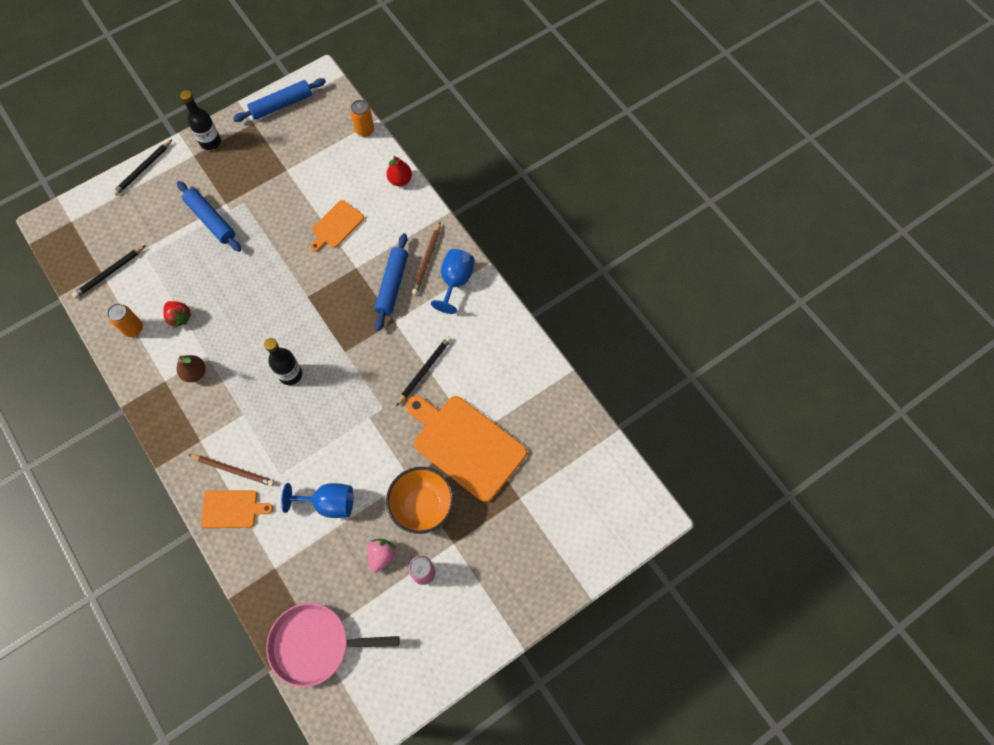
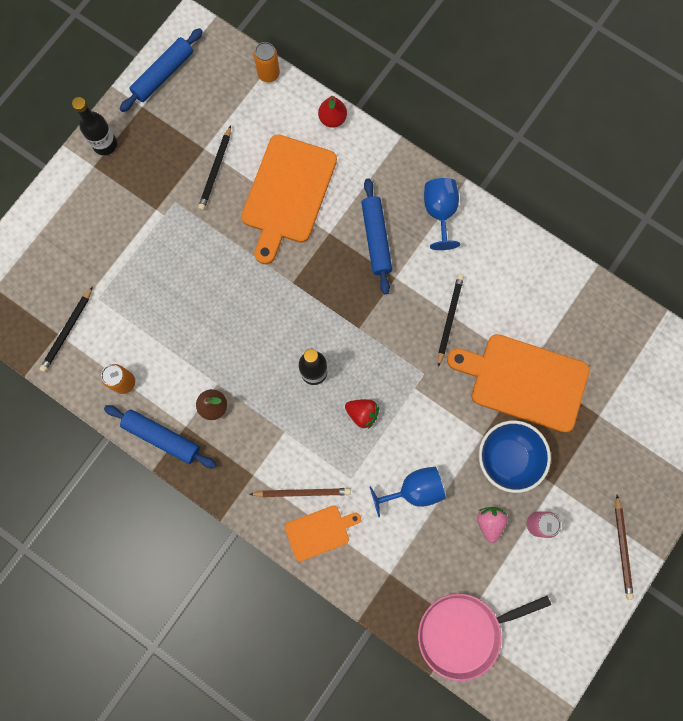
camera: 20 degrees left, 10 degrees up
black pencil [112,140,172,196] -> black pencil moved to [198,125,231,210]
red strawberry [163,301,192,328] -> red strawberry moved to [345,399,379,429]
blue rolling pin [177,181,241,252] -> blue rolling pin moved to [104,405,217,468]
orange cutting board [310,200,365,252] -> orange cutting board [241,134,337,264], size x1.91
orange bowl [386,467,454,534] -> blue bowl [479,420,551,493]
brown pencil [412,222,441,295] -> brown pencil moved to [615,495,634,600]

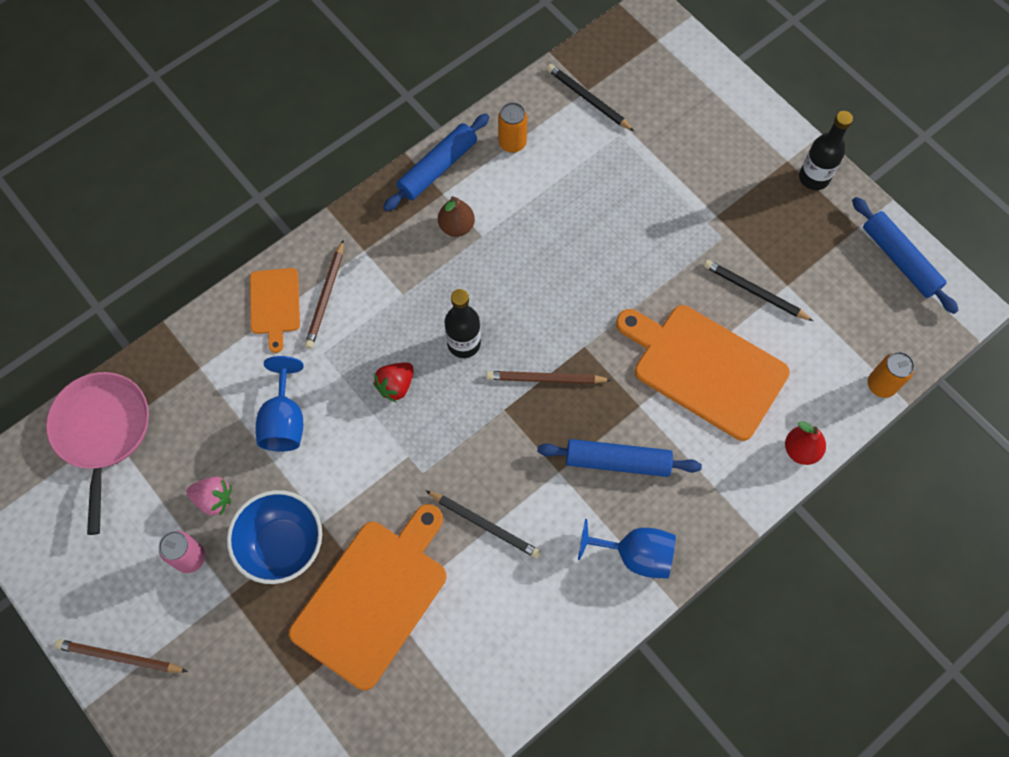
camera: 105 degrees right, 10 degrees down
none -> brown pencil [486,371,611,384]

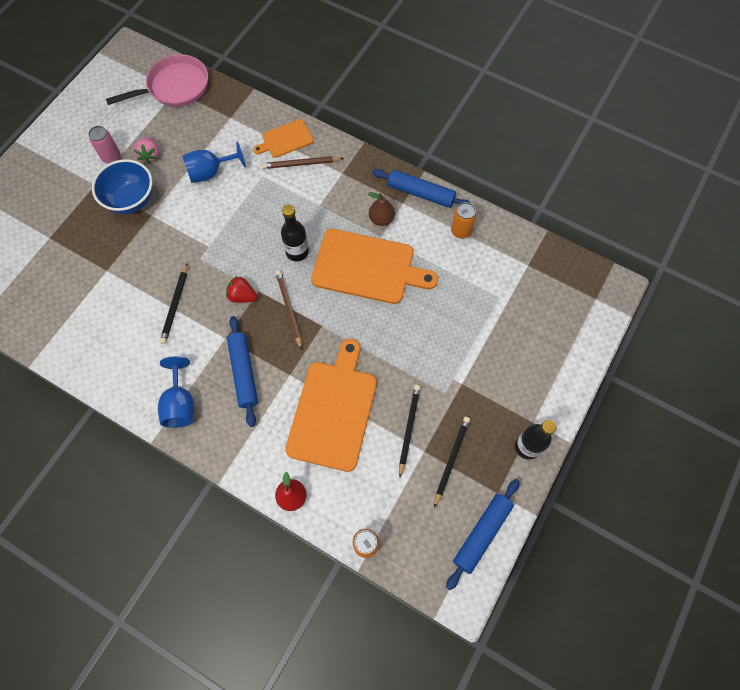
camera: 70 degrees right, 0 degrees up
brown pencil [54,639,188,673] -> none
orange cutting board [289,504,447,690] -> orange cutting board moved to [311,229,438,304]
red strawberry [373,363,414,402] -> red strawberry moved to [226,276,257,303]
black pencil [547,64,634,131] -> black pencil moved to [434,417,470,508]

